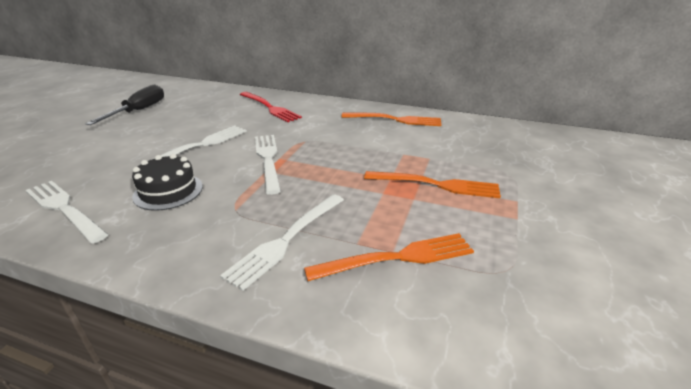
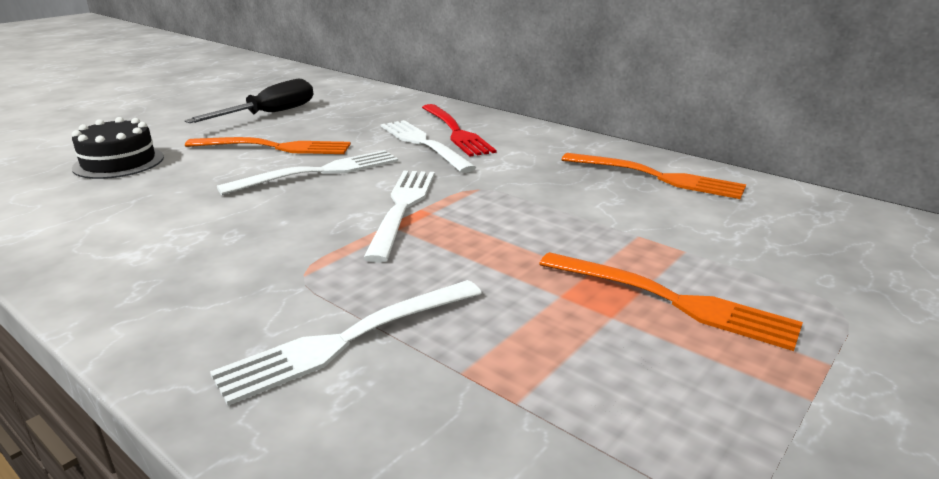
camera: 20 degrees right, 5 degrees down
white fork [25,181,108,244] -> white fork moved to [381,120,476,173]
black cake [132,154,203,211] -> black cake moved to [72,117,164,179]
orange fork [304,233,474,281] -> orange fork moved to [185,137,351,154]

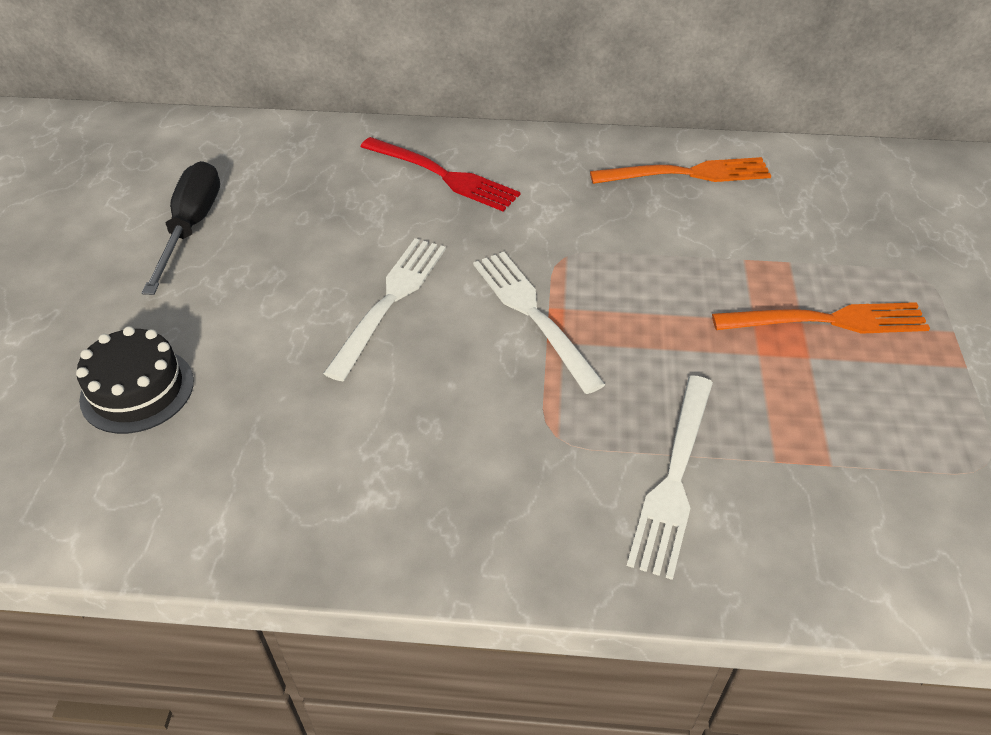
camera: 35 degrees left, 20 degrees up
orange fork [185,137,351,154] -> none
white fork [381,120,476,173] -> none

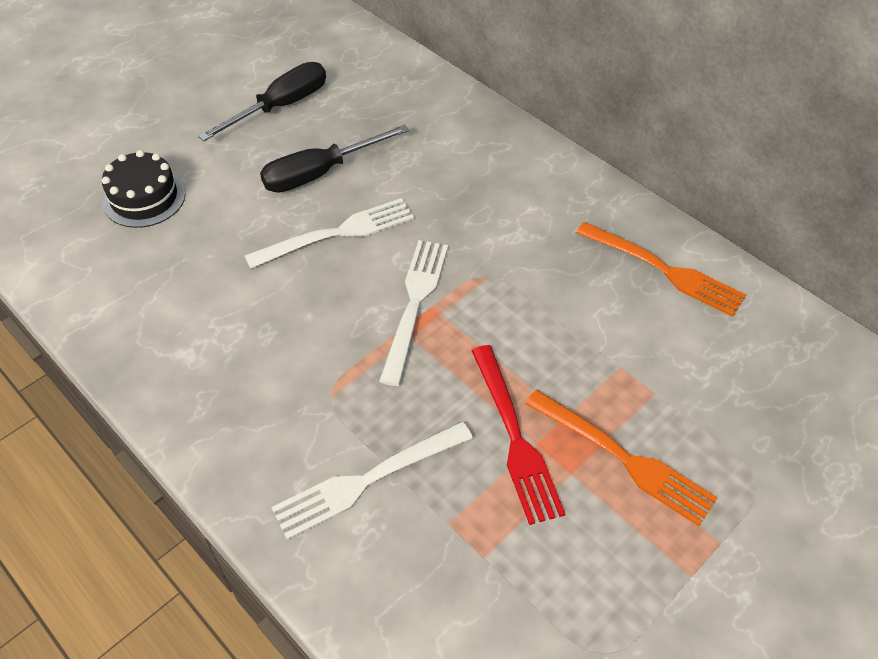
camera: 40 degrees right, 5 degrees up
red fork [360,137,521,212] -> red fork moved to [471,345,565,525]
none -> black screwdriver [260,125,409,193]

